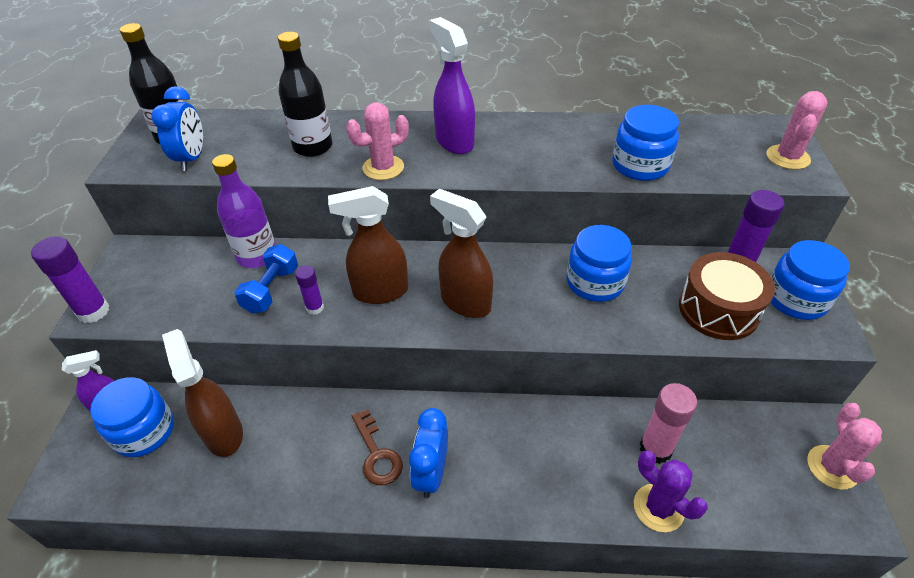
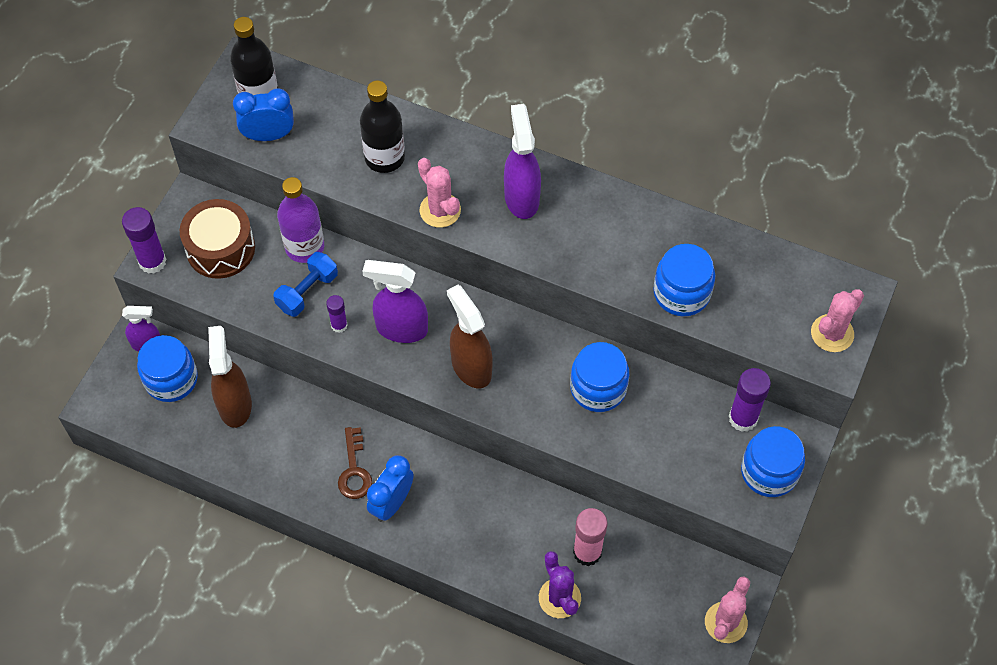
camera: 20 degrees right, 15 degrees up
blue clock [151,86,203,171] -> blue clock turned 120 degrees counterclockwise [233,89,294,141]
brown spray bottle [328,186,408,304] -> purple spray bottle [362,260,428,343]
pink cactus [346,102,409,180] -> pink cactus turned 60 degrees clockwise [418,158,461,228]
brown drum [679,252,775,340] -> brown drum moved to [180,199,255,279]

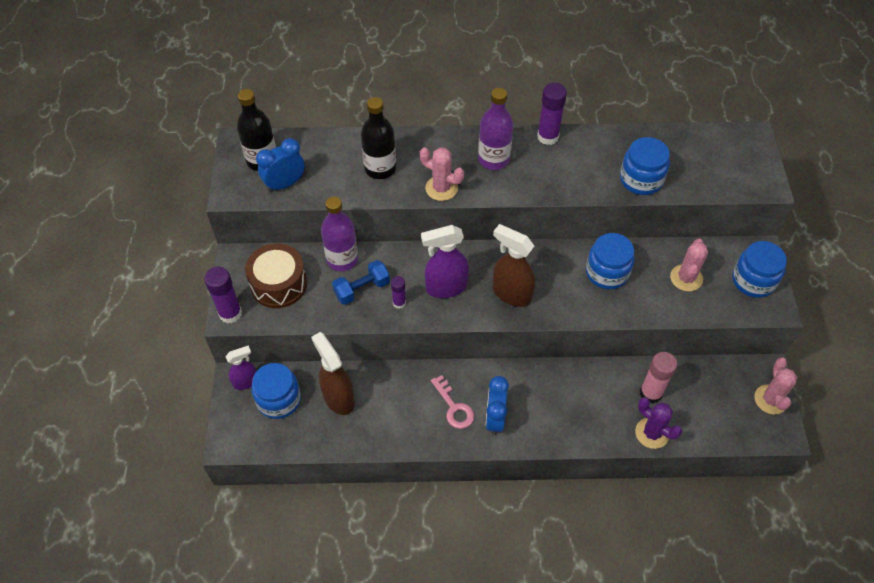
camera: 25 degrees left, 5 degrees down
blue dumbbell [273,252,338,317] -> blue dumbbell turned 45 degrees clockwise [332,260,390,305]
brown key [338,427,372,499] -> pink key [431,375,474,429]
purple spray bottle [504,104,541,219] -> purple bottle [478,88,513,170]
purple glue stick [729,368,771,432] -> purple glue stick moved to [537,83,567,145]
pink cactus [811,289,864,352] -> pink cactus moved to [670,238,708,291]

